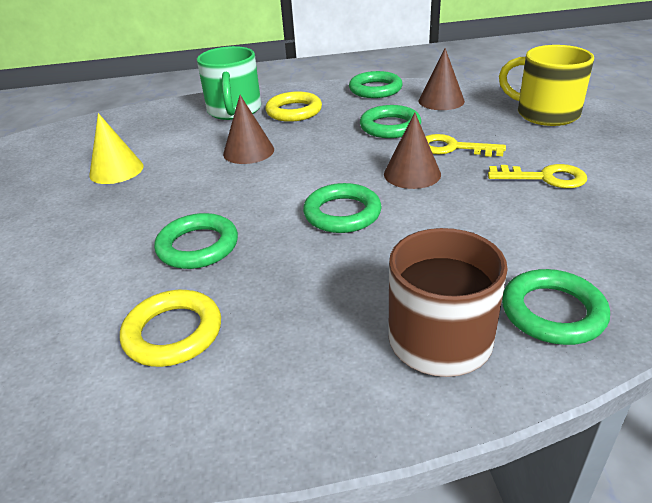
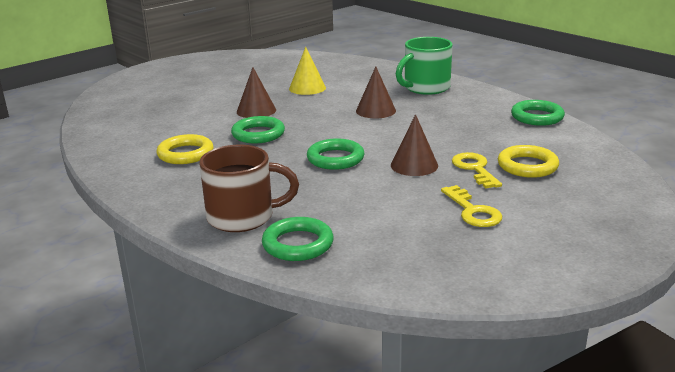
camera: 55 degrees right, 10 degrees down
yellow ring [265,91,322,122] -> yellow ring moved to [498,145,559,178]
green ring [360,105,421,138] -> none
brown cone [419,48,465,110] -> brown cone moved to [237,67,276,118]
yellow mug [499,45,594,126] -> none

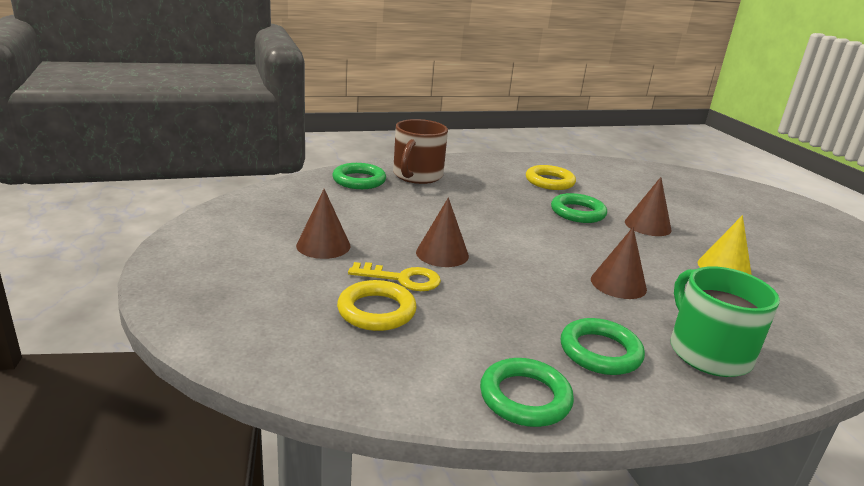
camera: 110 degrees right, 0 degrees up
green ring [307,138,364,170] -> green ring moved to [561,318,645,375]
yellow key [441,185,502,227] -> brown cone [296,189,351,259]

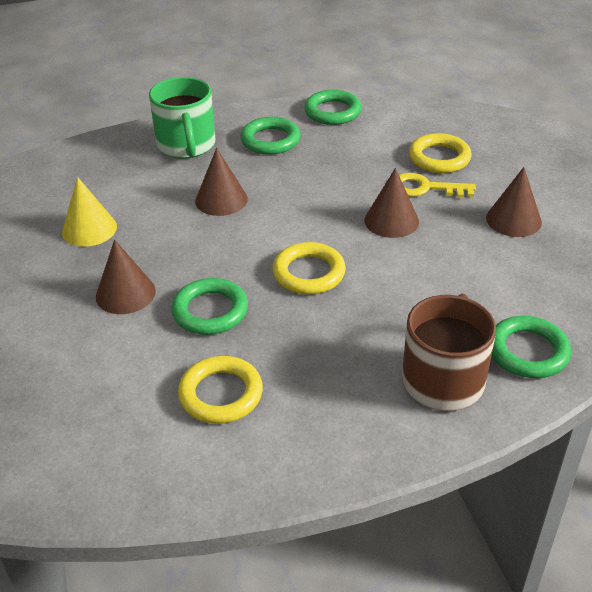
camera: 175 degrees left, 15 degrees up
none -> yellow ring [273,242,346,294]

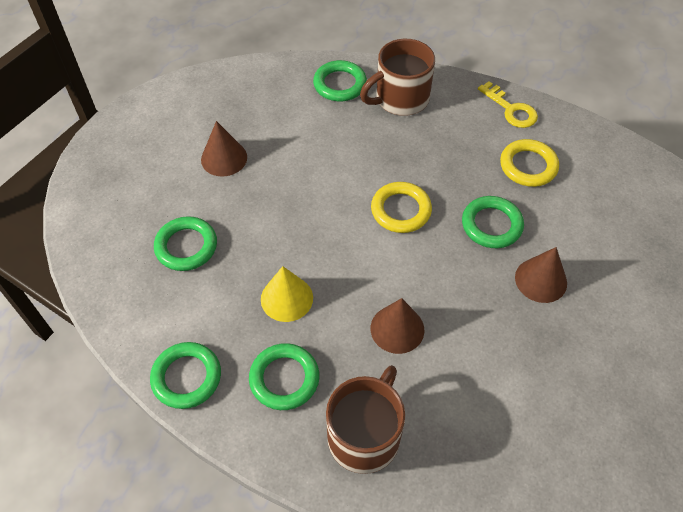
camera: 140 degrees left, 15 degrees up
yellow cone [62,177,117,247] -> yellow cone moved to [261,266,313,322]
green mug [149,77,216,159] -> brown mug [326,365,405,474]
brown cone [364,168,419,238] -> none
yellow key [399,173,476,198] -> yellow key moved to [478,81,538,128]
yellow ring [409,133,472,173] -> green ring [154,216,217,271]

